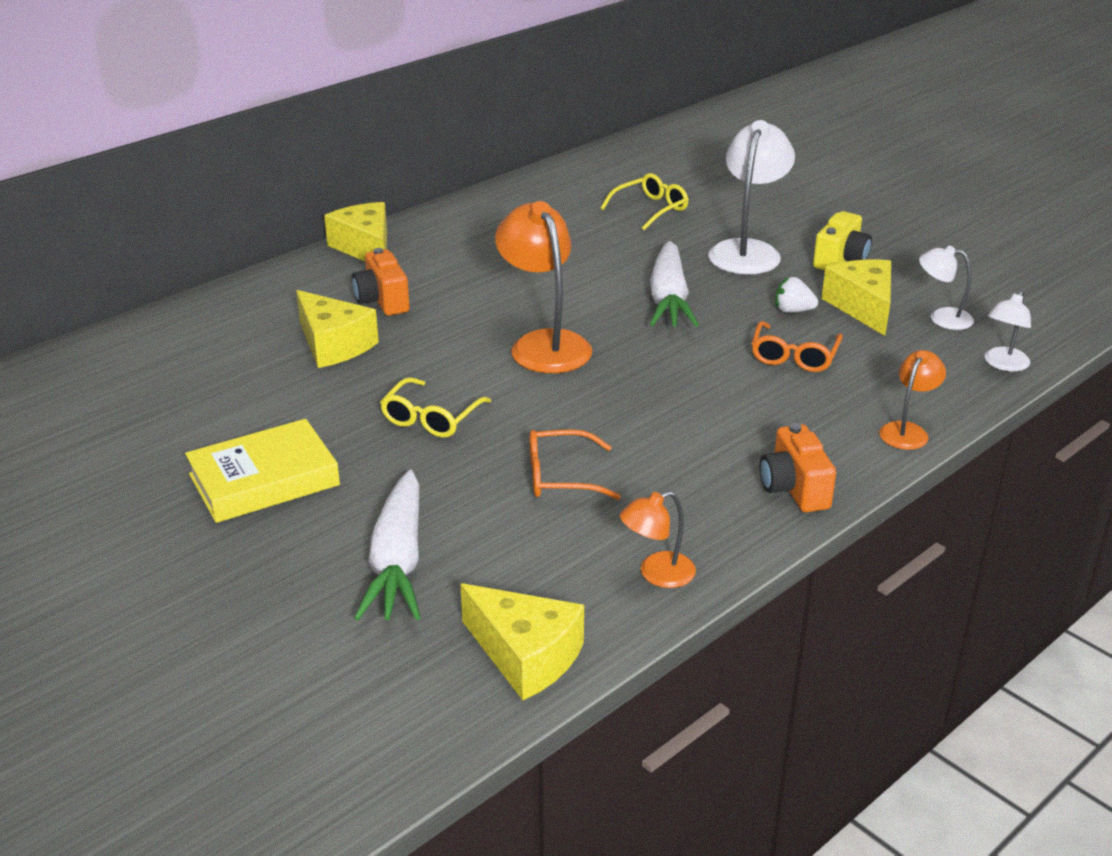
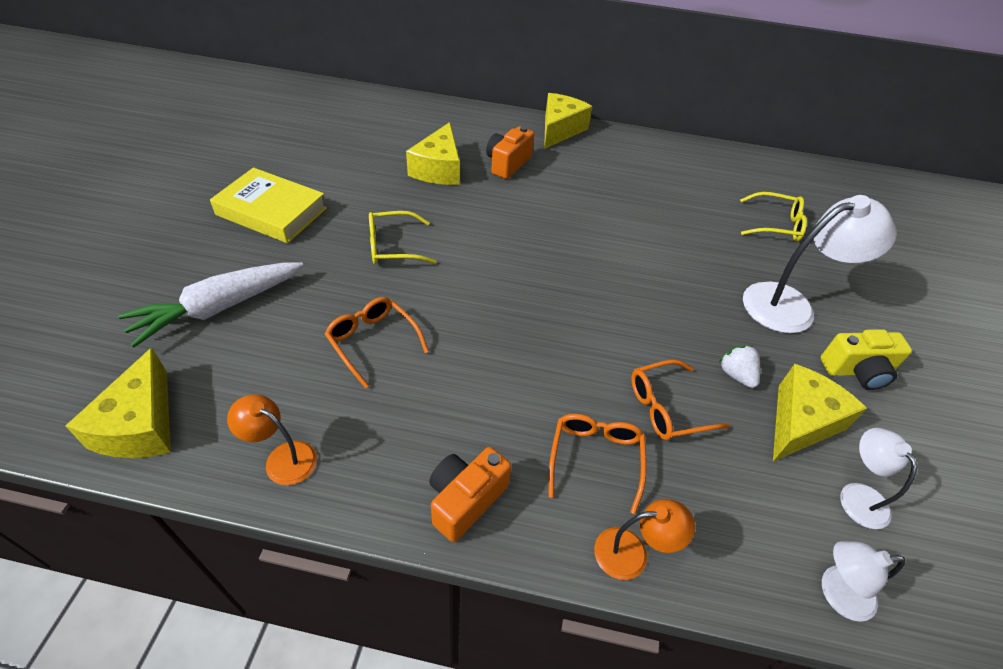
camera: 50 degrees right, 15 degrees up
orange lamp [495,201,592,373] -> none
white carrot [650,241,699,327] -> none
none -> orange glasses [549,414,646,514]

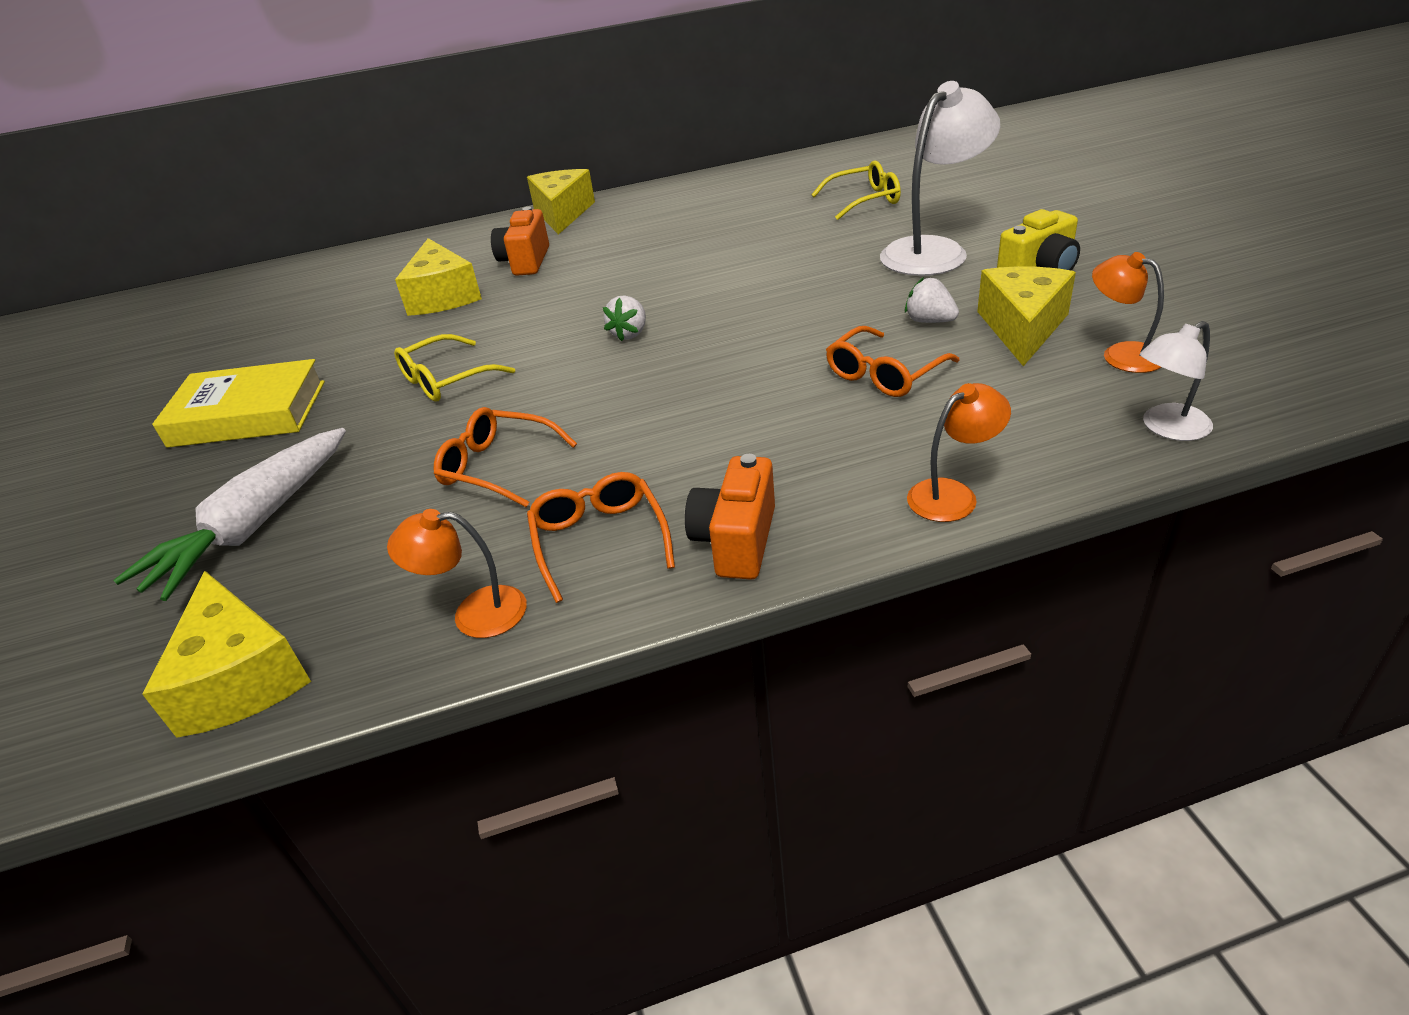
camera: 20 degrees left, 10 degrees down
orange glasses [549,414,646,514] -> orange glasses moved to [527,472,675,603]
white lamp [840,428,918,529] -> orange lamp [1092,252,1164,373]
none -> white strawberry [603,296,646,341]

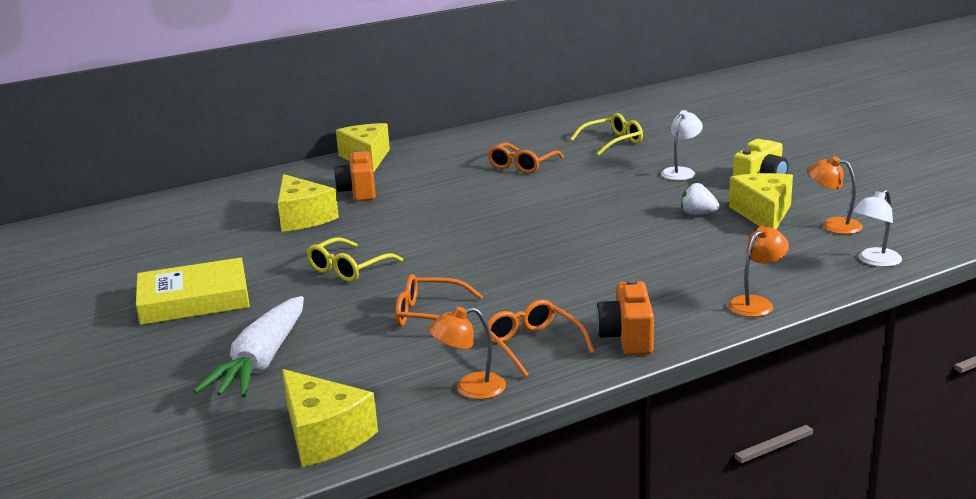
camera: 15 degrees left, 15 degrees down
white strawberry [603,296,646,341] -> none
orange glasses [826,326,960,397] -> orange glasses moved to [487,142,564,173]
white lamp [880,81,1000,276] -> white lamp [661,110,703,180], size x0.54

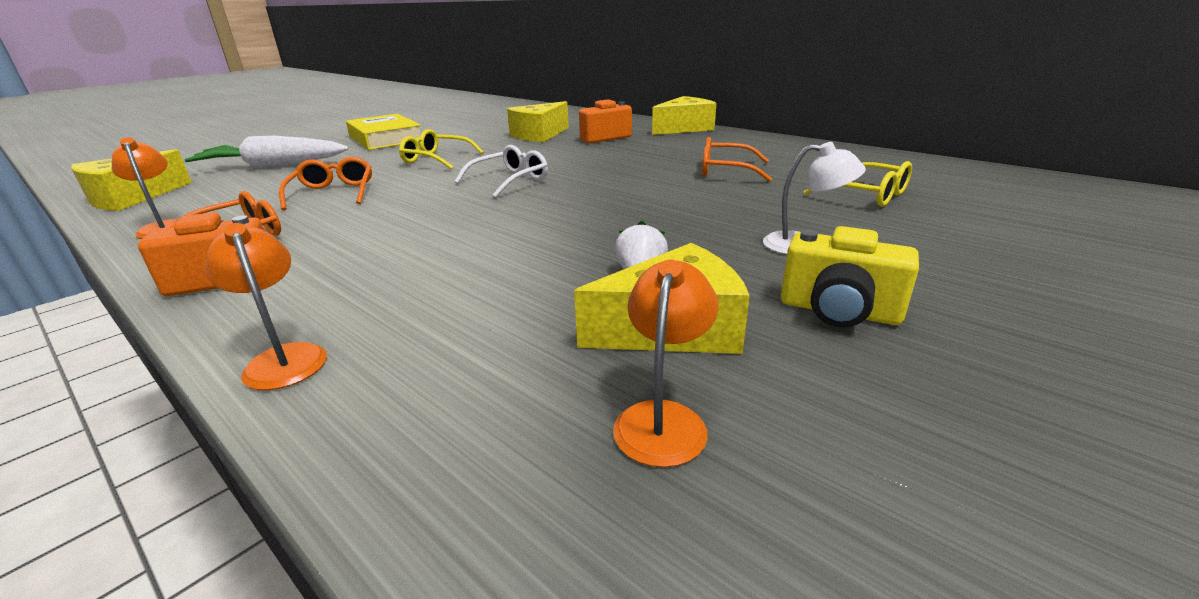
camera: 70 degrees right, 5 degrees up
orange lamp [728,226,789,317] -> orange lamp turned 150 degrees counterclockwise [205,223,327,390]
white lamp [853,189,902,267] -> none
none -> white glasses [454,145,548,198]

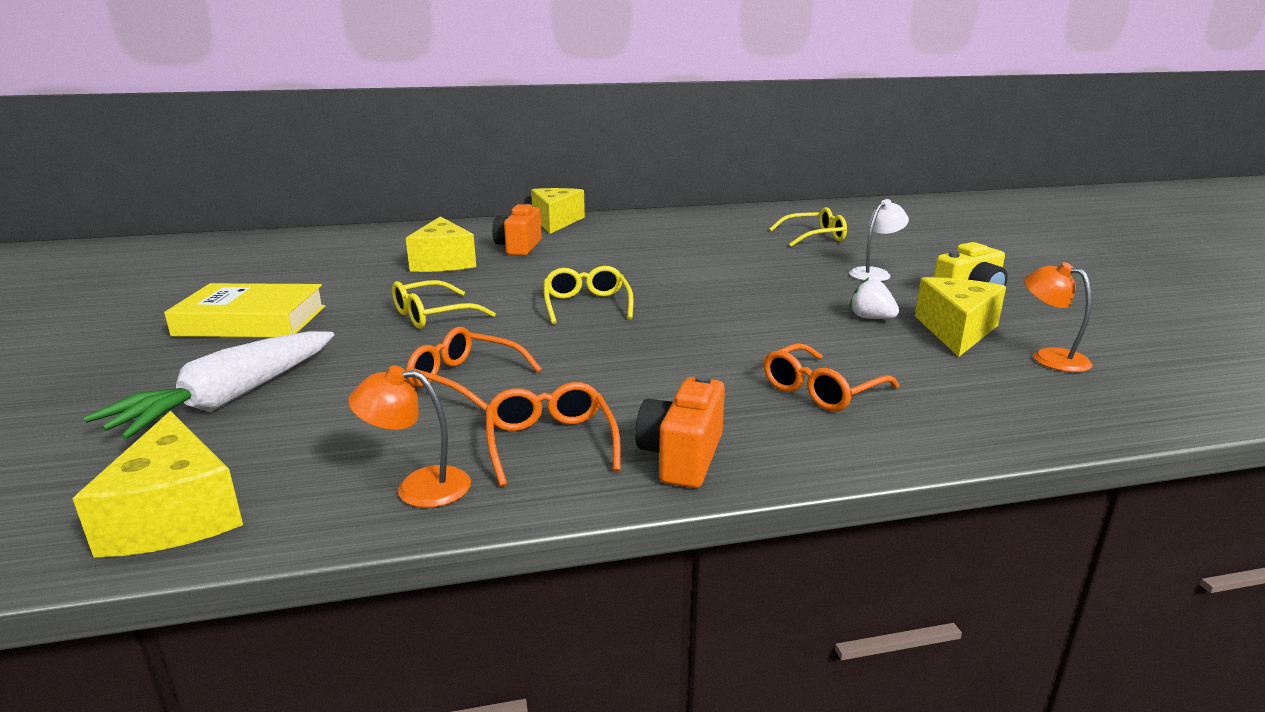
camera: 55 degrees left, 5 degrees down
orange lamp [205,223,327,390] -> none
white glasses [454,145,548,198] -> yellow glasses [544,266,634,324]
orange glasses [702,137,772,182] -> orange glasses moved to [764,343,899,411]

